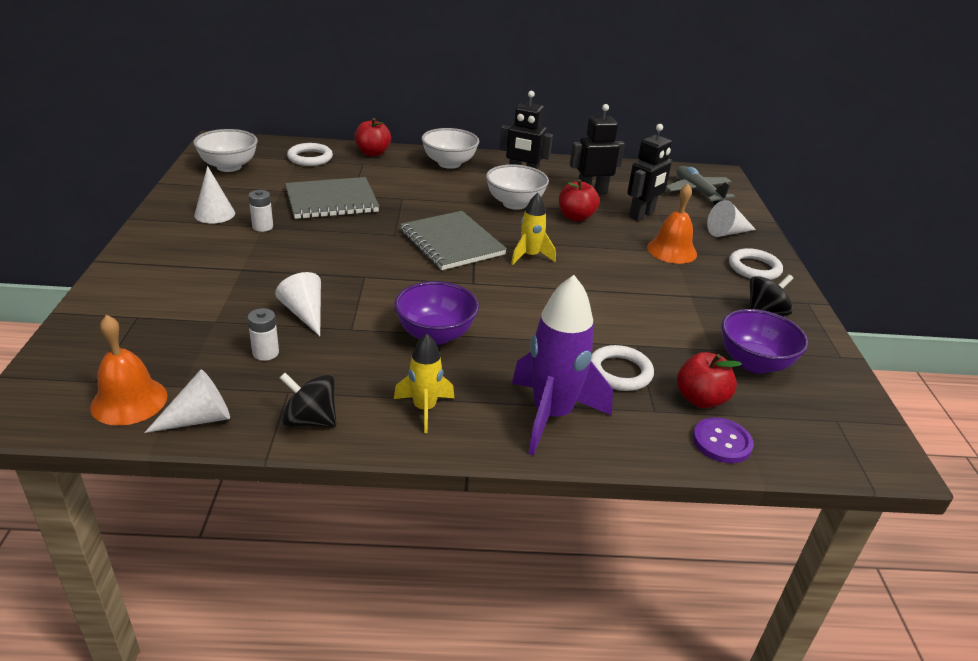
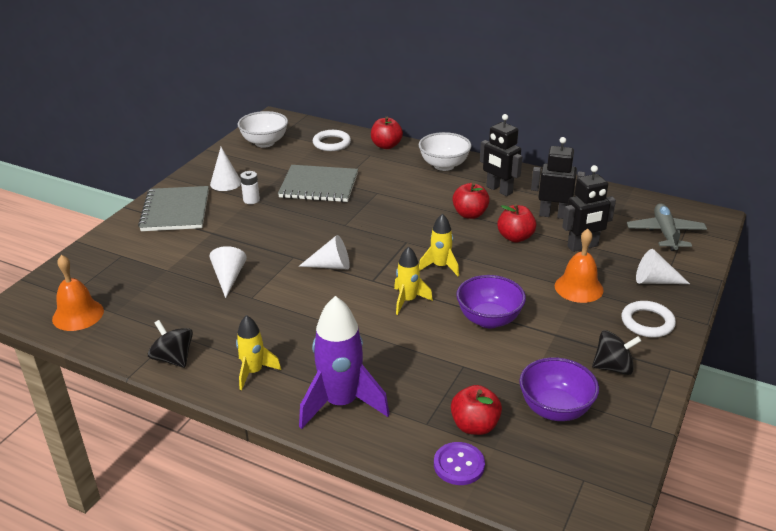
camera: 30 degrees right, 0 degrees up
white cone [144,370,230,433] -> white cone moved to [299,235,350,270]
white battery [248,308,279,361] -> none
purple bowl [394,281,479,345] -> purple bowl moved to [456,275,526,328]
grey notebook [400,211,507,270] -> grey notebook moved to [138,186,209,231]
white bowl [486,164,549,210] -> red apple [452,183,490,219]
white ring [591,345,654,391] -> none
none -> yellow rocket [394,246,433,315]

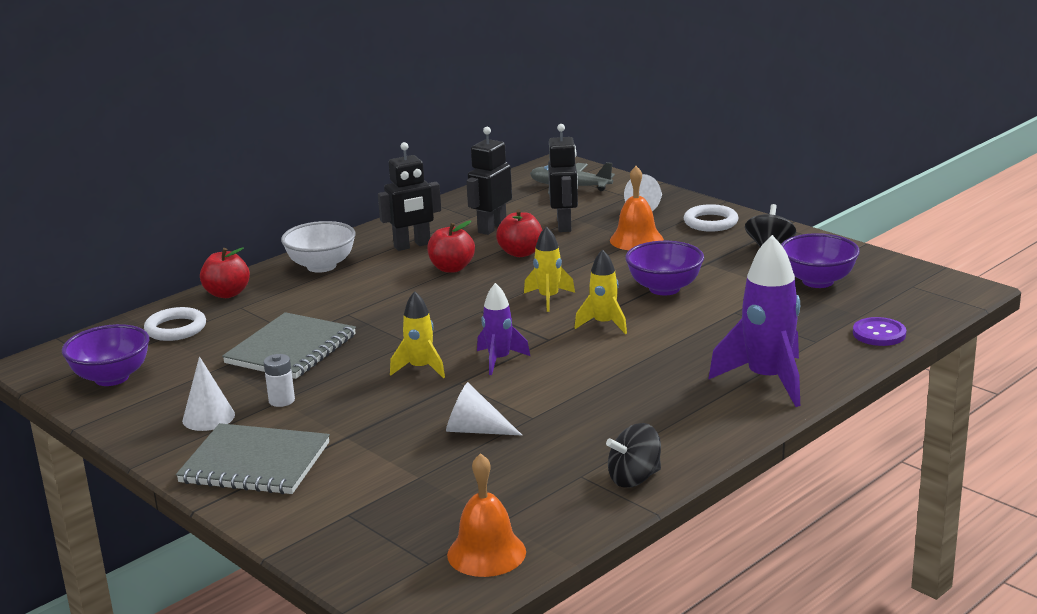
camera: 70 degrees left, 10 degrees down
yellow rocket [236,315,281,390] -> yellow rocket moved to [390,291,445,378]
white bowl [238,111,288,148] -> purple bowl [62,324,150,386]
white cone [299,235,350,270] -> purple rocket [477,283,530,375]
red apple [451,385,502,435] -> none

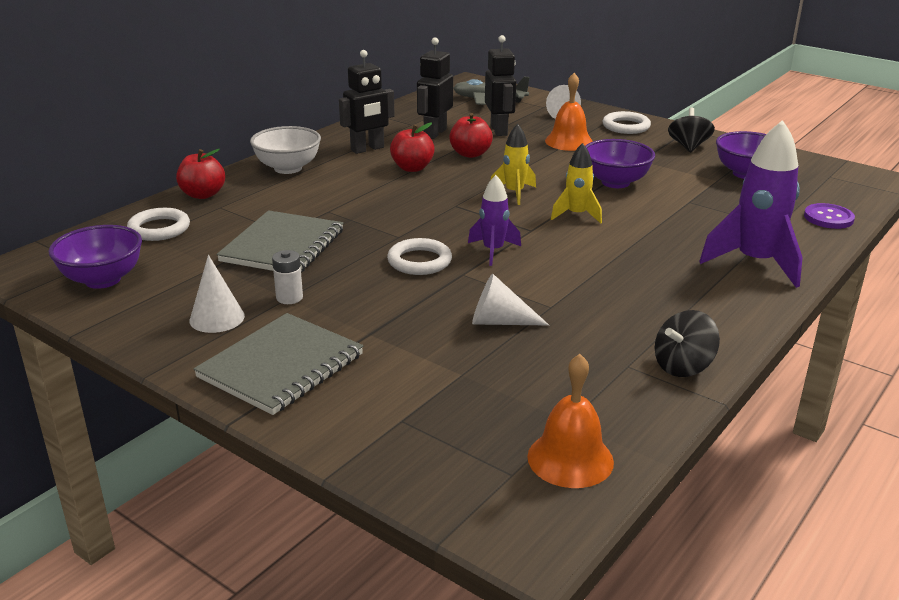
camera: 10 degrees left, 5 degrees up
grey notebook [176,423,330,494] -> grey notebook turned 60 degrees counterclockwise [194,313,363,415]
yellow rocket [390,291,445,378] -> white ring [387,238,452,275]

